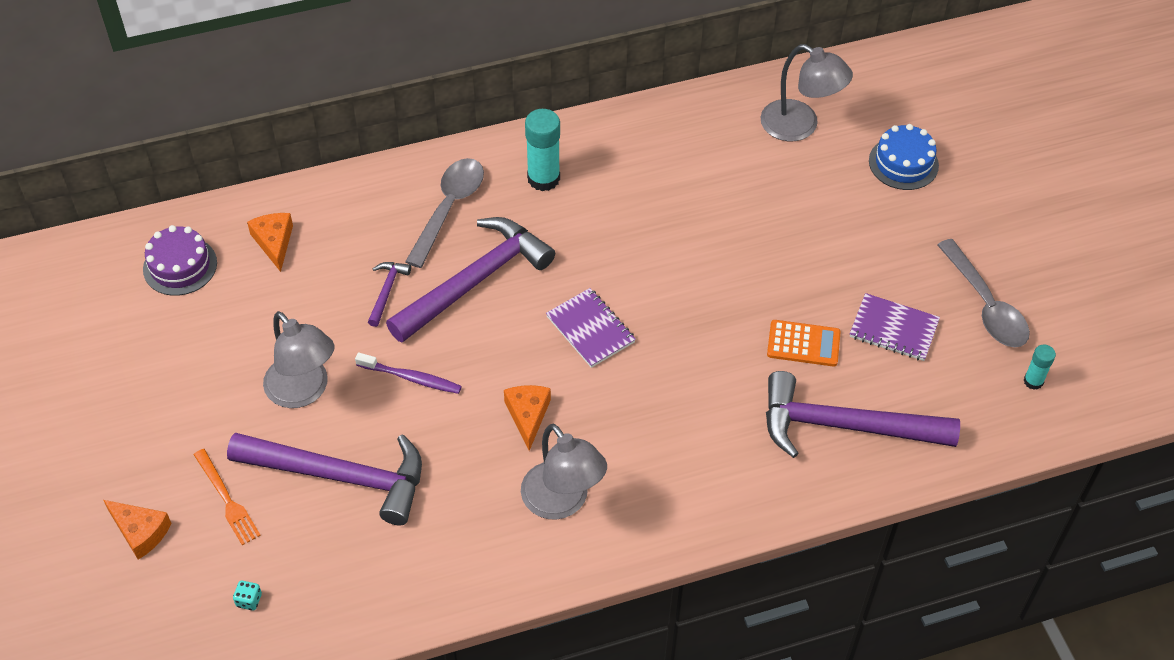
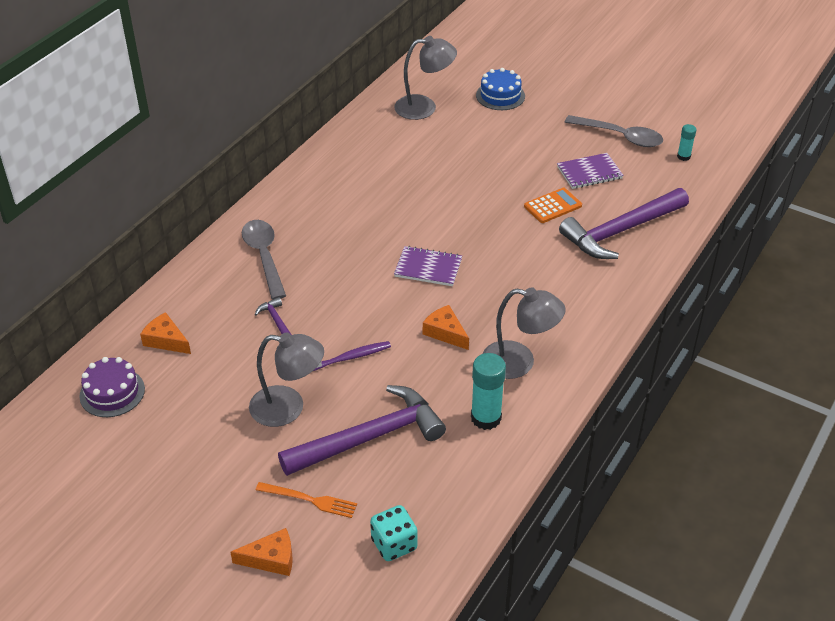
camera: 40 degrees left, 10 degrees down
turquoise dice [233,581,262,611] -> turquoise dice [370,505,418,561], size x1.99
purple hammer [386,217,555,343] -> none
turquoise glue stick [525,109,560,191] -> turquoise glue stick moved to [471,353,506,430]

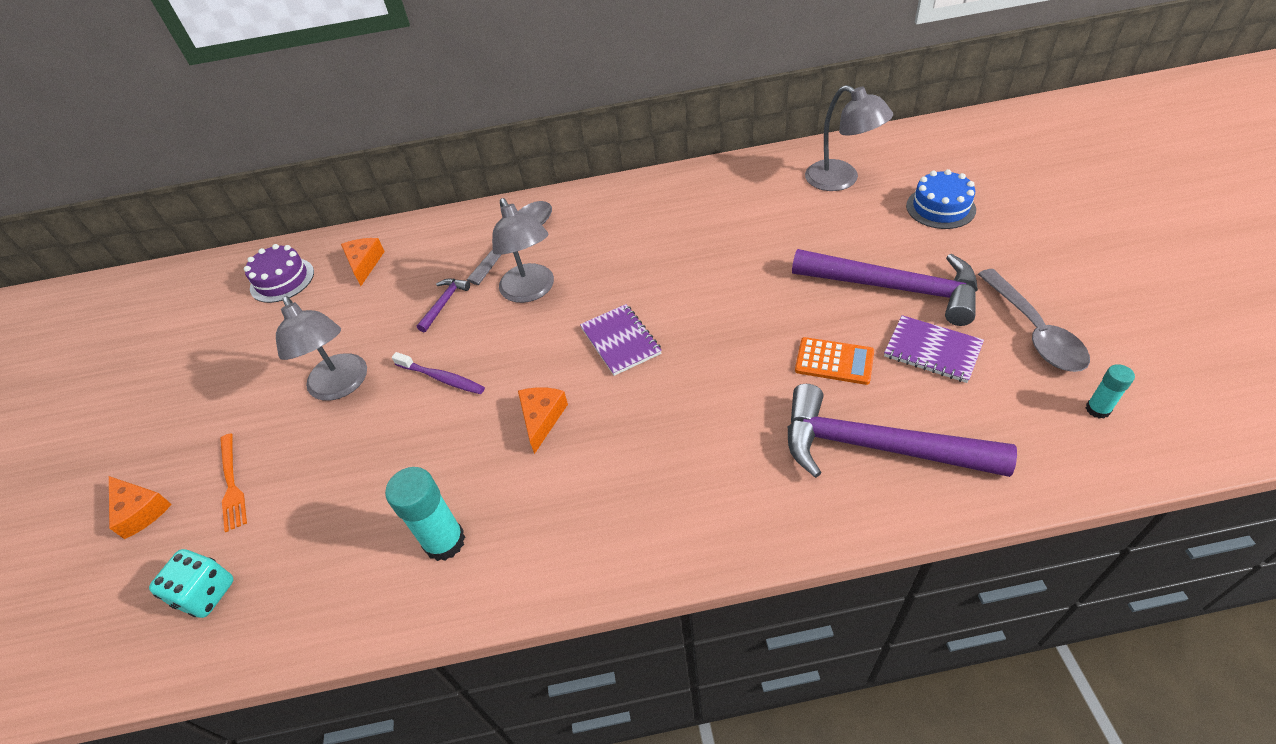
camera: 55 degrees right, 5 degrees up
purple hammer [278,385,446,476] -> purple hammer moved to [792,249,978,326]
grey lamp [482,287,566,379] -> grey lamp moved to [492,198,554,303]

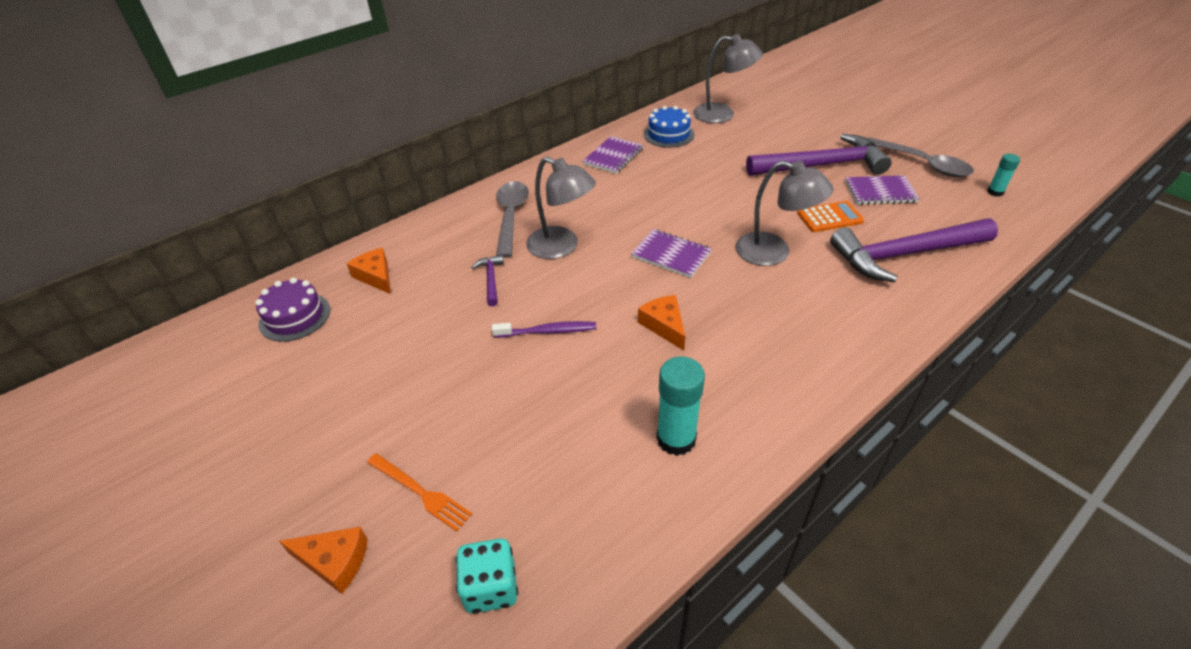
camera: 35 degrees left, 5 degrees down
grey lamp [276,296,367,401] -> grey lamp moved to [735,161,834,266]
blue cake [906,169,976,229] -> blue cake moved to [644,106,694,148]
none -> purple notebook [583,136,643,174]

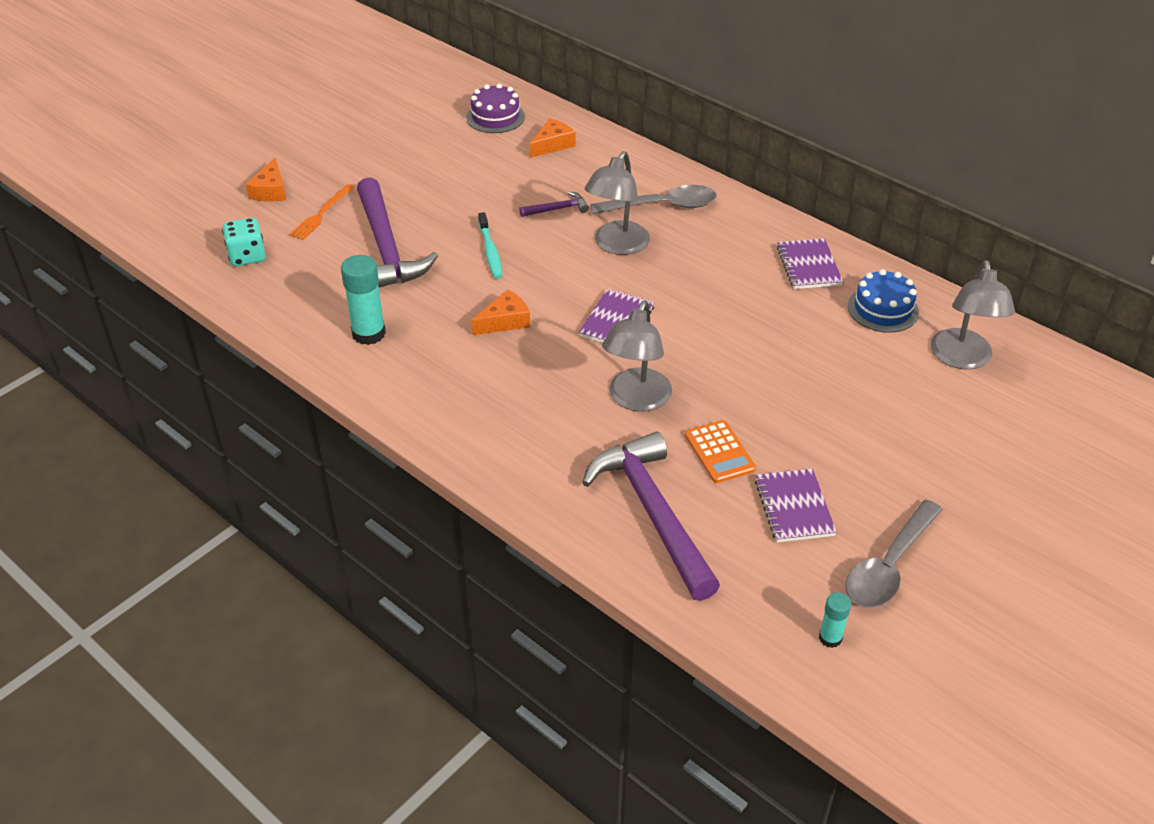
camera: 80 degrees right, 0 degrees up
purple toothbrush [492,321,596,338] -> turquoise toothbrush [478,212,502,279]
purple notebook [583,136,643,174] -> purple notebook turned 60 degrees clockwise [777,239,843,289]
purple hammer [746,134,892,176] -> purple hammer moved to [357,177,438,288]

